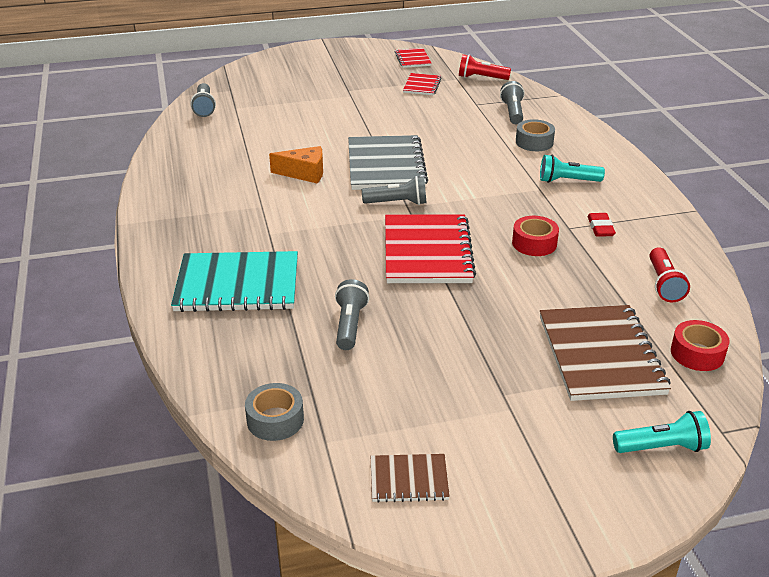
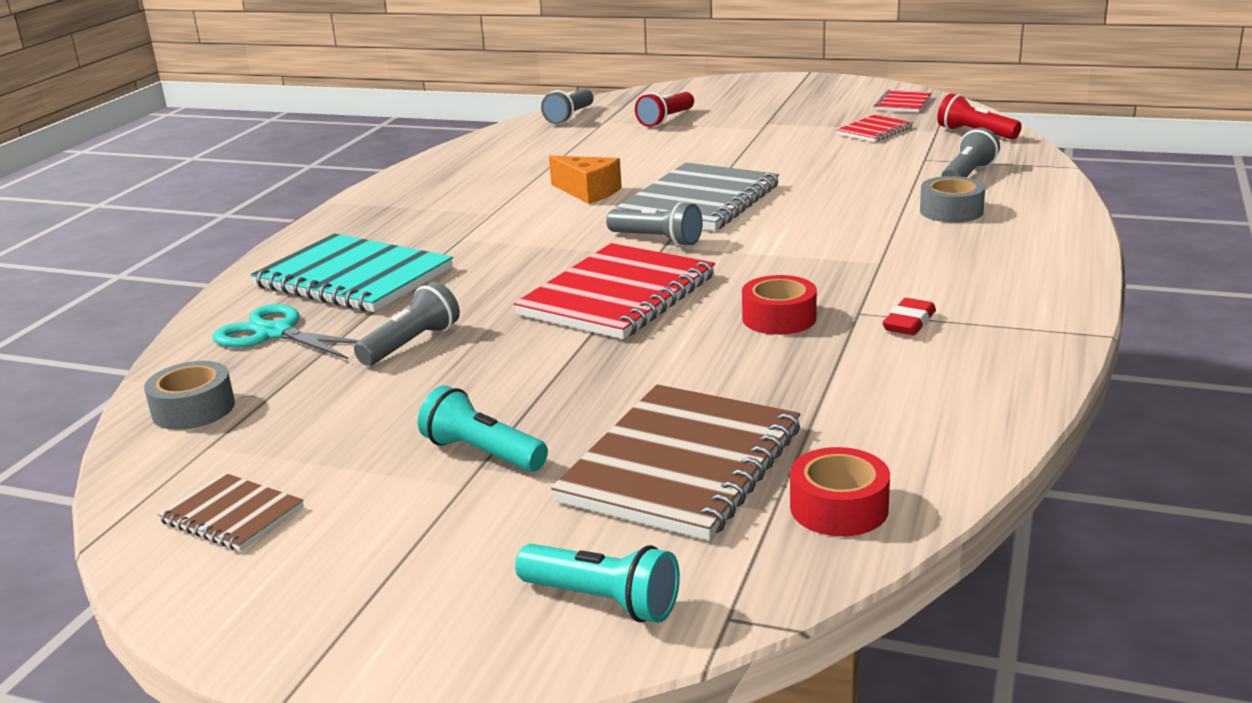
camera: 35 degrees right, 10 degrees down
turquoise flashlight [540,155,605,183] -> turquoise flashlight moved to [418,385,548,472]
red flashlight [649,247,690,302] -> red flashlight moved to [635,92,694,127]
none -> turquoise scissors [212,304,359,359]

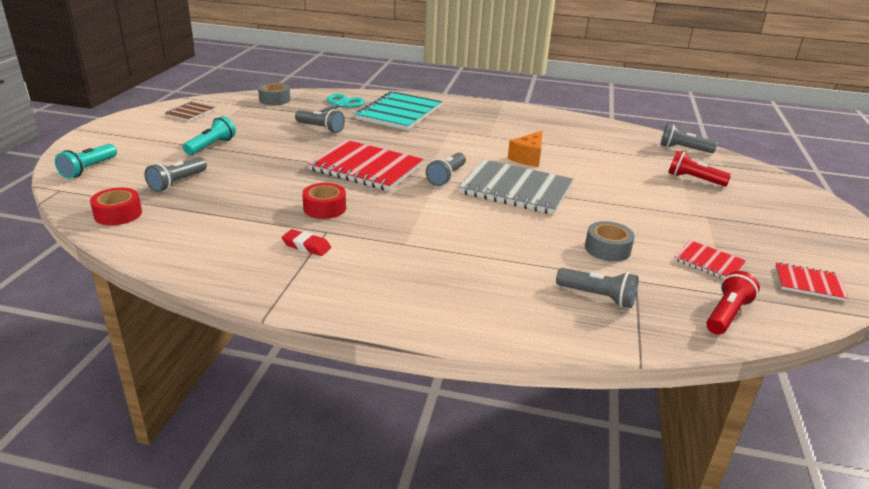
camera: 80 degrees right, 5 degrees up
brown notebook [551,384,800,540] -> grey flashlight [145,157,207,192]
grey tape [920,176,985,223] -> grey tape moved to [585,221,635,262]

